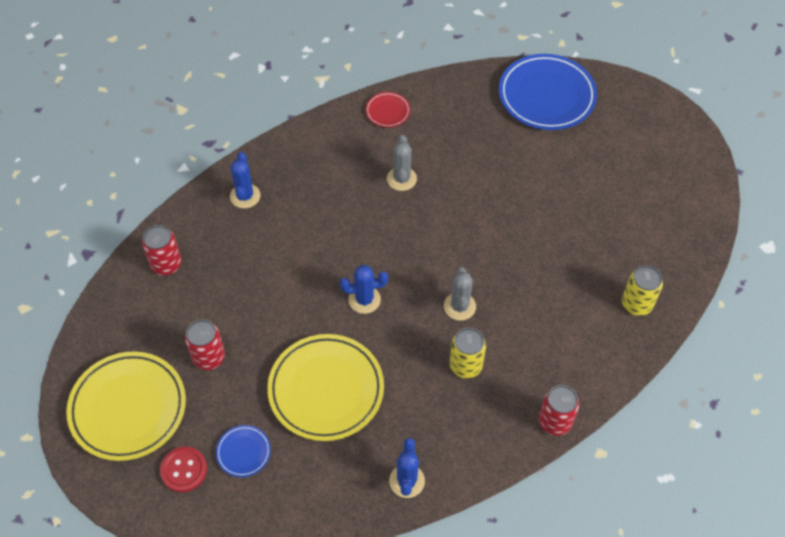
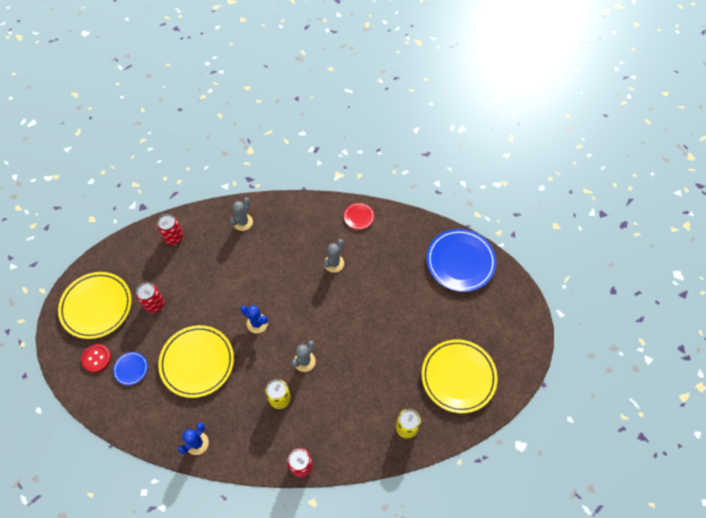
camera: 35 degrees right, 5 degrees up
blue cactus [230,152,261,208] -> grey cactus [229,197,253,231]
none -> yellow plate [422,339,498,413]

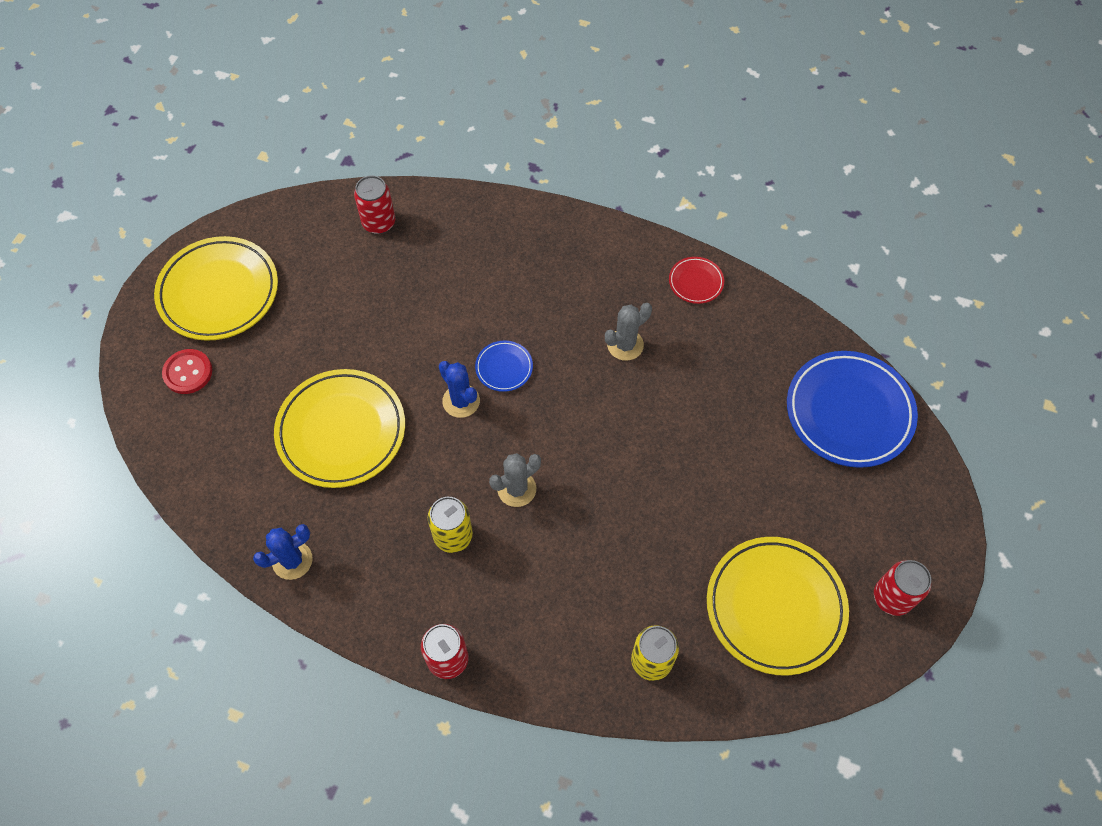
camera: 20 degrees right, 0 degrees up
blue plate [113,352,148,385] -> blue plate moved to [475,341,533,392]
red can [136,283,165,313] -> red can moved to [874,560,931,616]
grey cactus [229,197,253,231] -> none

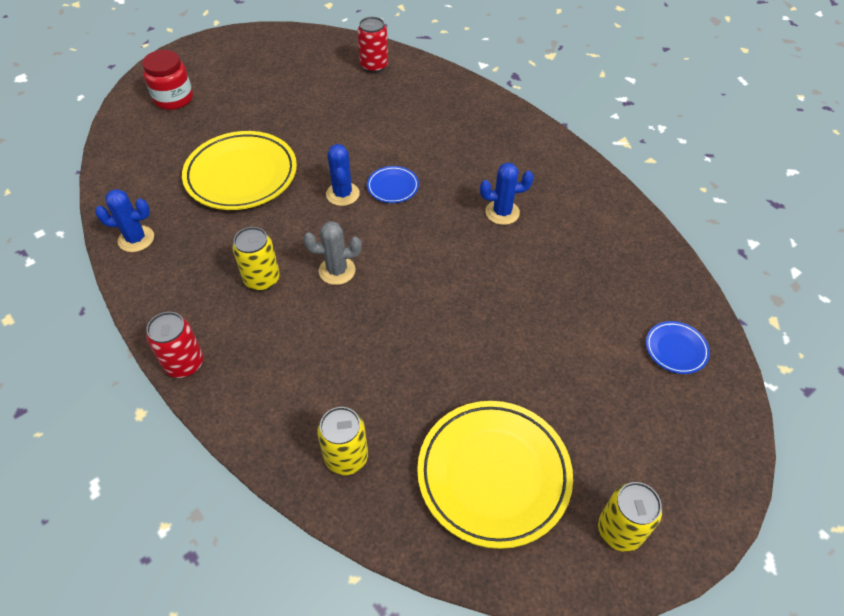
camera: 30 degrees right, 10 degrees down
yellow plate [154,236,278,341] -> none
red button [162,349,212,394] -> red jar [142,50,193,110]
grey cactus [605,303,652,361] -> blue cactus [480,162,534,225]
red plate [669,257,724,304] -> none
blue plate [787,351,918,468] -> blue plate [646,321,710,374], size x0.46
red can [874,560,931,616] -> yellow can [598,482,662,552]

